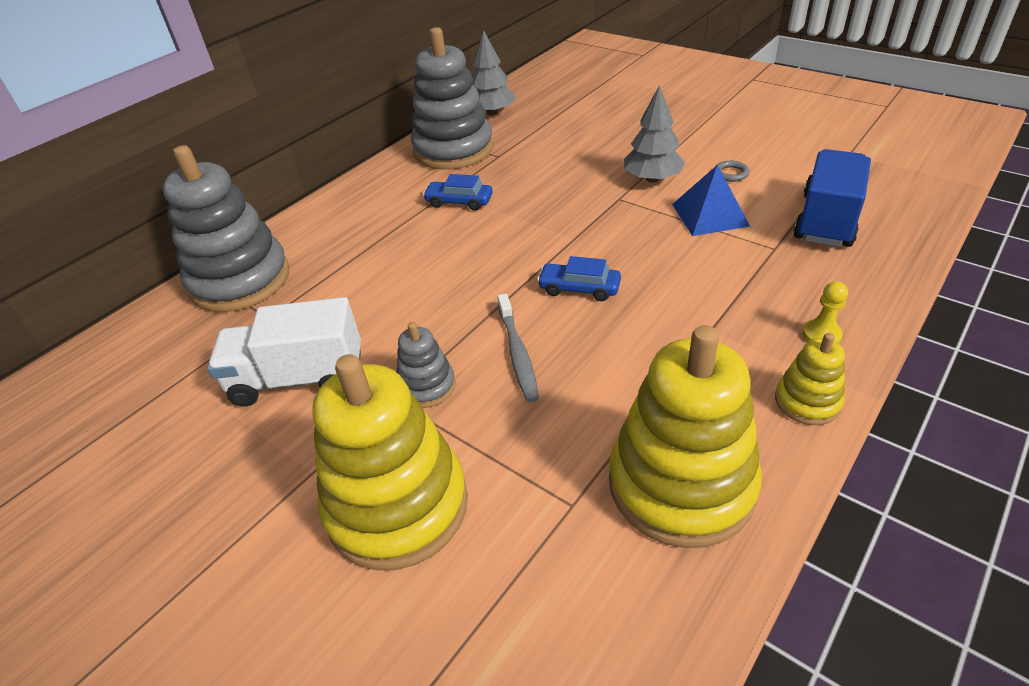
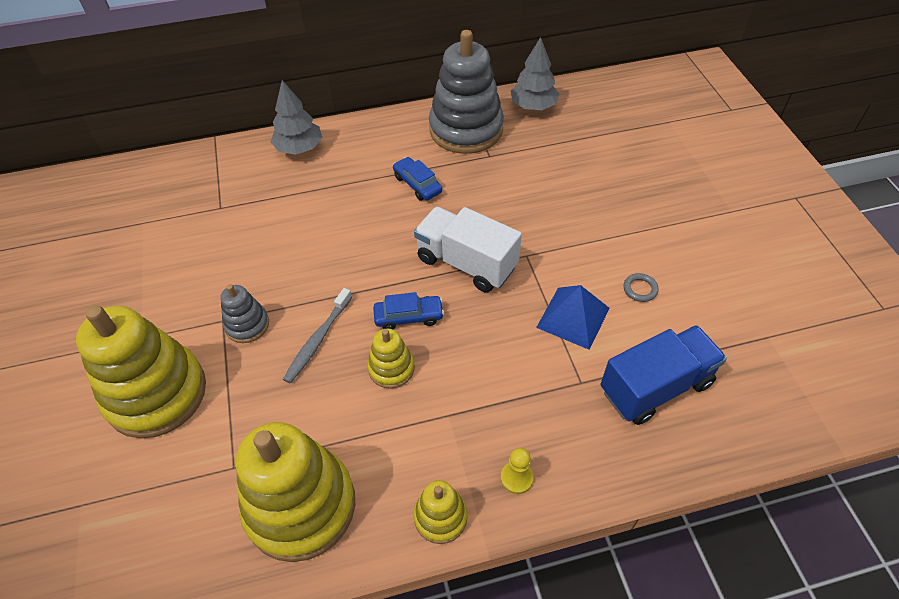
camera: 35 degrees right, 10 degrees up
grey stacking toy [163,145,290,312] -> none
white truck [207,297,361,407] -> white truck moved to [414,207,522,292]
blue car [537,256,621,301] -> blue car turned 120 degrees clockwise [373,292,444,329]
grey tree [624,85,685,182] -> grey tree moved to [271,80,322,155]
none -> yellow stacking toy [367,329,415,389]

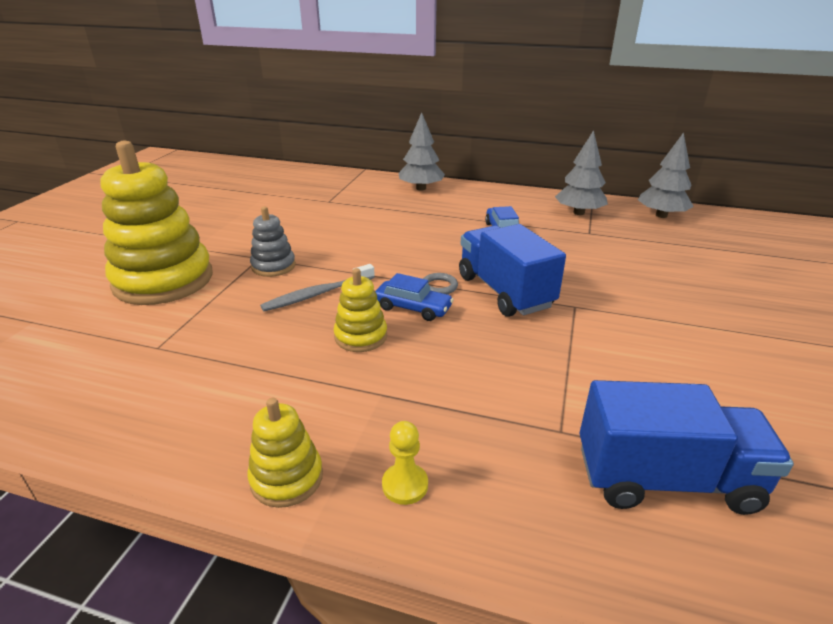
camera: 30 degrees right, 20 degrees down
yellow stacking toy [236,422,355,562] -> none
white truck [414,207,522,292] -> blue truck [459,224,566,317]
grey stacking toy [429,30,504,154] -> grey tree [555,130,608,215]
blue pyramid [536,285,610,350] -> none
grey ring [623,273,659,302] -> grey ring moved to [423,273,458,294]

